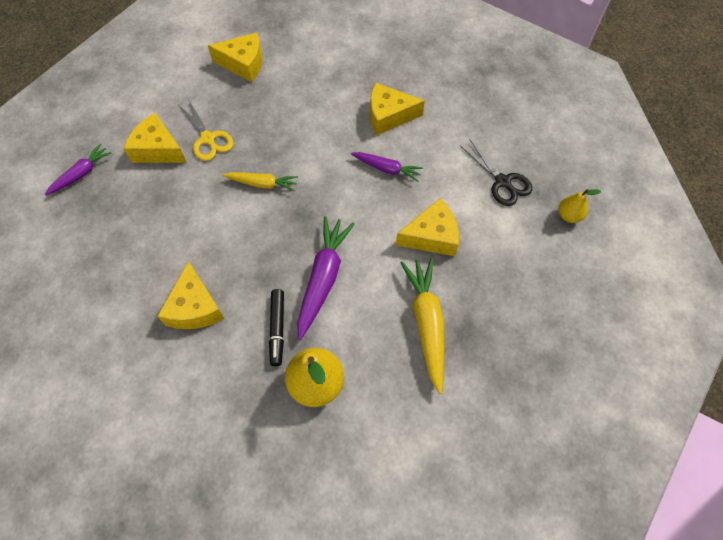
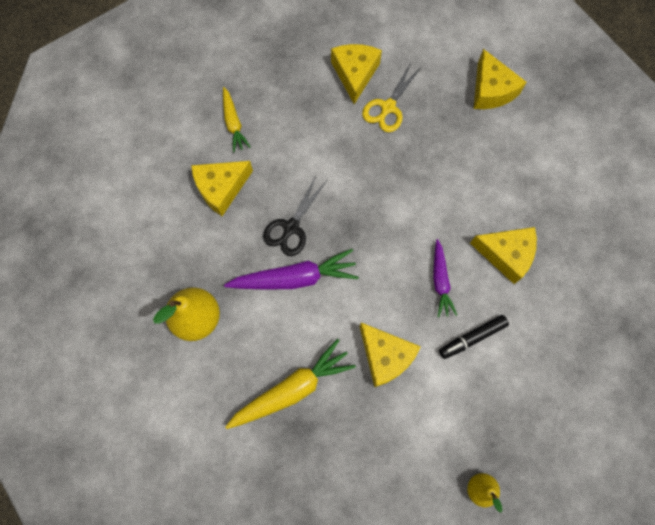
camera: 65 degrees right, 10 degrees up
purple carrot [44,144,112,196] -> none
yellow carrot [223,172,298,192] -> yellow carrot moved to [223,87,251,152]
black marker [269,289,284,366] -> black marker moved to [439,315,509,359]
yellow cheese [370,83,425,135] -> yellow cheese turned 135 degrees clockwise [470,227,537,284]
black scissors [461,140,532,206] -> black scissors moved to [263,176,326,256]

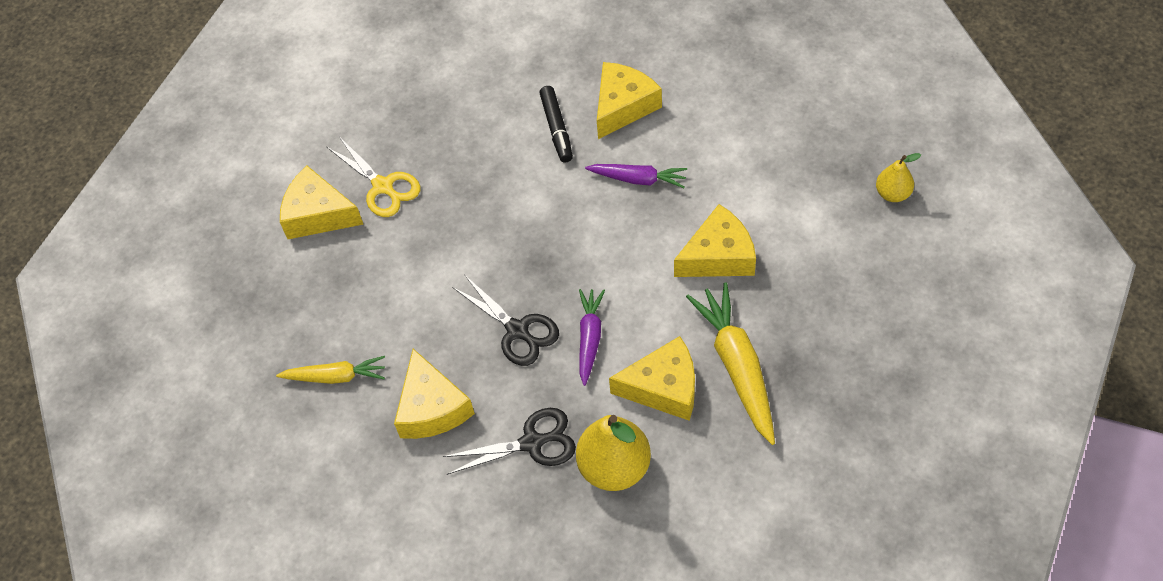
camera: 70 degrees left, 15 degrees down
purple carrot [224,249,359,289] -> purple carrot [579,289,605,386], size x0.61
black marker [439,315,509,359] -> black marker moved to [539,86,573,163]
yellow cheese [474,49,527,109] -> yellow cheese moved to [609,336,695,421]
none -> black scissors [442,408,576,475]

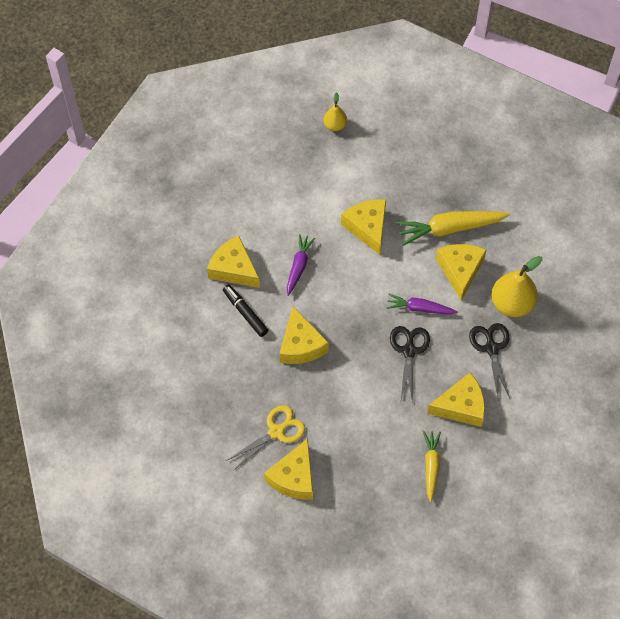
camera: 90 degrees left, 5 degrees up
black scissors [452,275,559,366] -> black scissors turned 45 degrees counterclockwise [390,326,430,402]
black marker [539,86,573,163] -> black marker turned 120 degrees counterclockwise [223,285,268,337]
none -> yellow cheese [280,306,329,364]

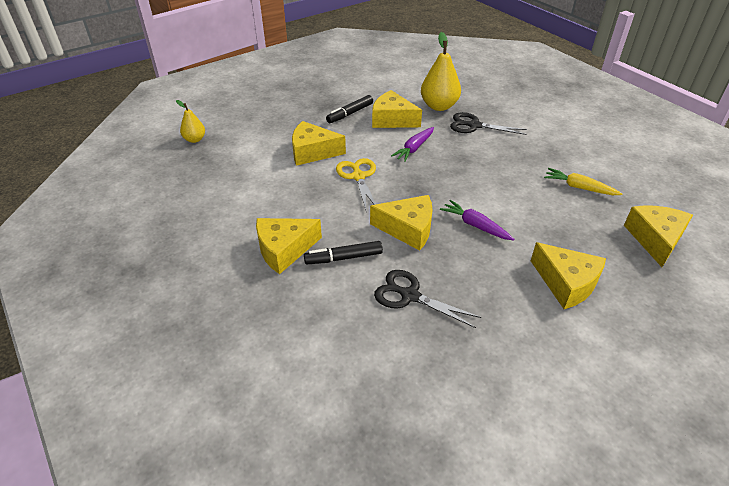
camera: 65 degrees left, 20 degrees down
yellow scissors [226,405,305,471] -> yellow scissors moved to [336,158,376,210]
purple carrot [287,234,315,296] -> purple carrot moved to [440,200,514,240]
black scissors [390,326,430,402] -> black scissors moved to [374,270,482,328]
yellow carrot [396,211,510,246] -> black marker [326,95,373,123]
yellow cheese [427,373,485,427] -> yellow cheese moved to [624,205,693,267]

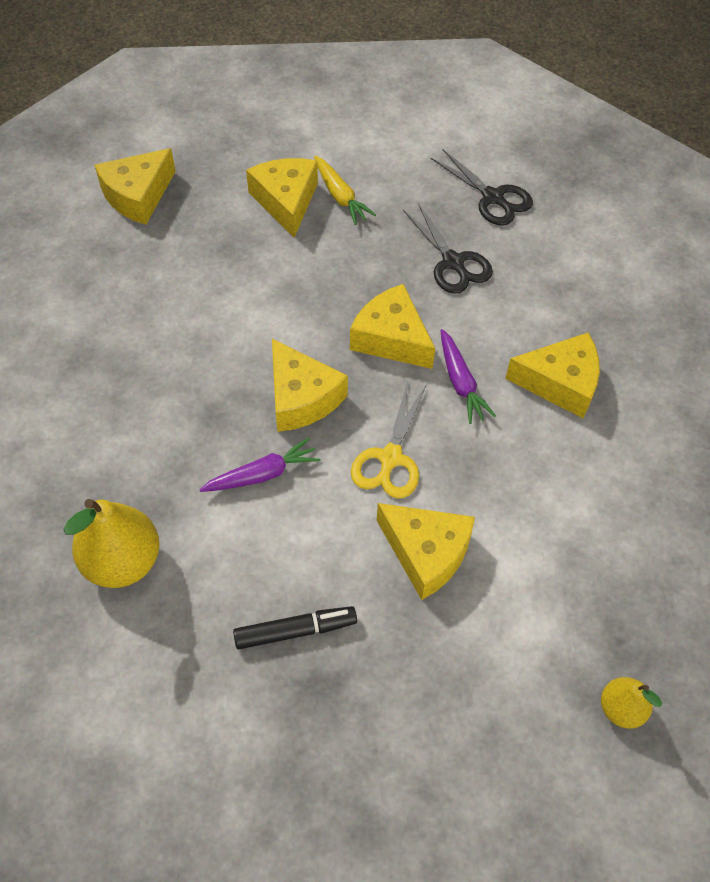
camera: 150 degrees left, 15 degrees up
black marker [304,241,383,264] -> none
yellow cheese [372,90,422,128] -> yellow cheese moved to [272,339,348,432]
purple carrot [440,200,514,240] -> purple carrot moved to [440,329,496,424]
black scissors [450,112,527,135] -> black scissors moved to [431,149,533,226]
yellow carrot [544,168,622,195] -> yellow carrot moved to [314,156,376,225]

